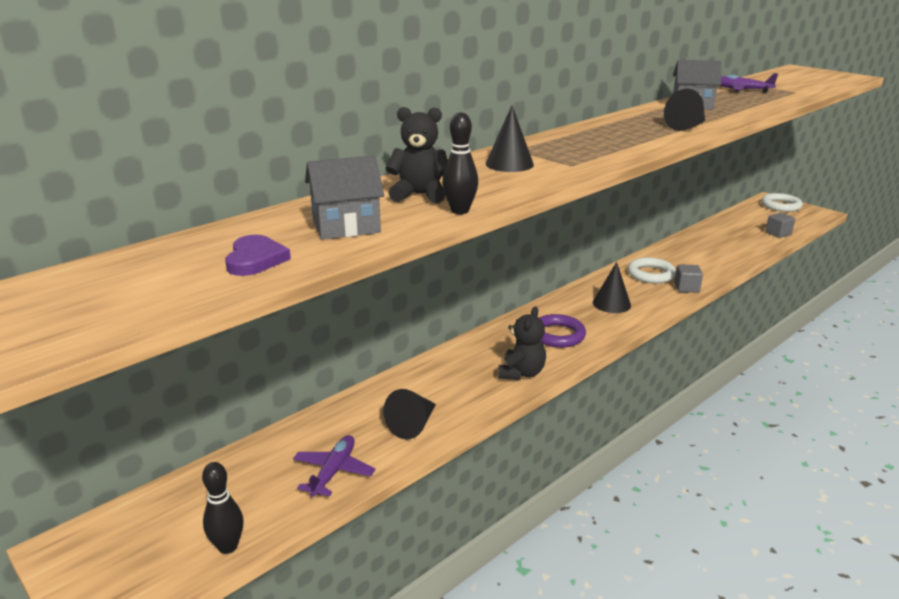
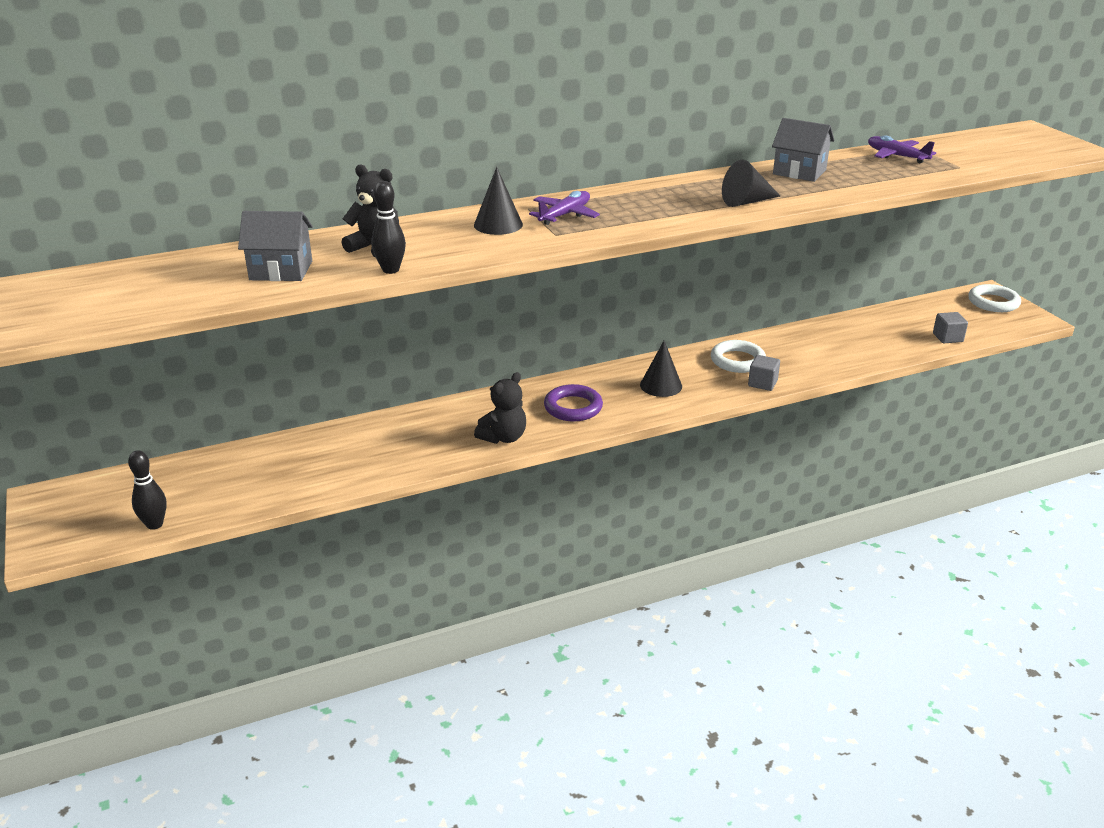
camera: 20 degrees right, 5 degrees up
purple heart [225,235,291,276] -> none
purple plane [293,435,375,497] -> purple plane moved to [529,191,600,225]
black cone [383,389,436,440] -> none

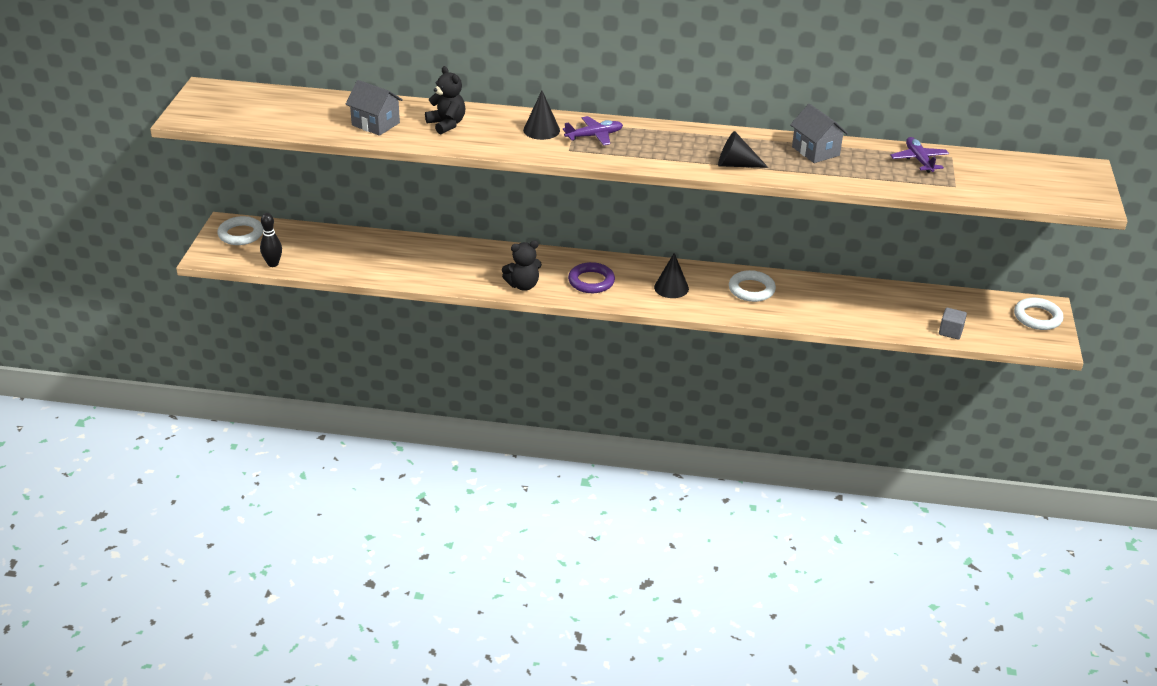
camera: 30 degrees right, 5 degrees up
black bowling pin [371,181,406,274] -> none
grey cube [748,355,780,391] -> none
none -> white ring [217,216,263,245]

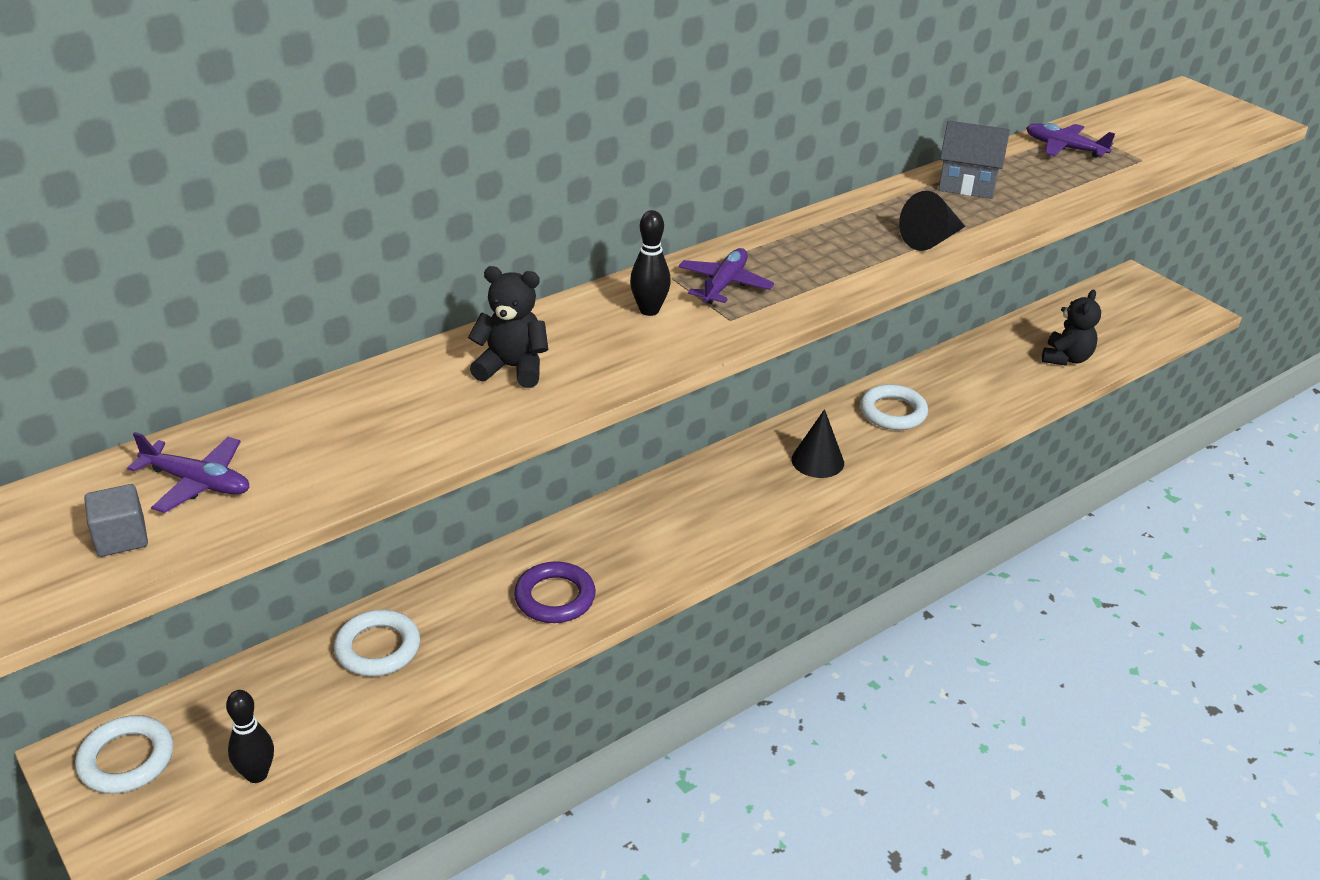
camera: 45 degrees left, 0 degrees up
grey house [346,80,403,136] -> none
black teddy bear [502,241,542,291] -> black teddy bear moved to [1042,289,1101,366]
black cone [523,91,560,140] -> black bowling pin [630,210,671,316]
purple ring [568,262,615,293] -> purple ring moved to [514,561,596,623]
grey cube [939,308,967,339] -> grey cube moved to [84,484,148,557]
white ring [1014,298,1063,330] -> white ring moved to [334,610,420,676]
none -> purple plane [127,432,249,513]

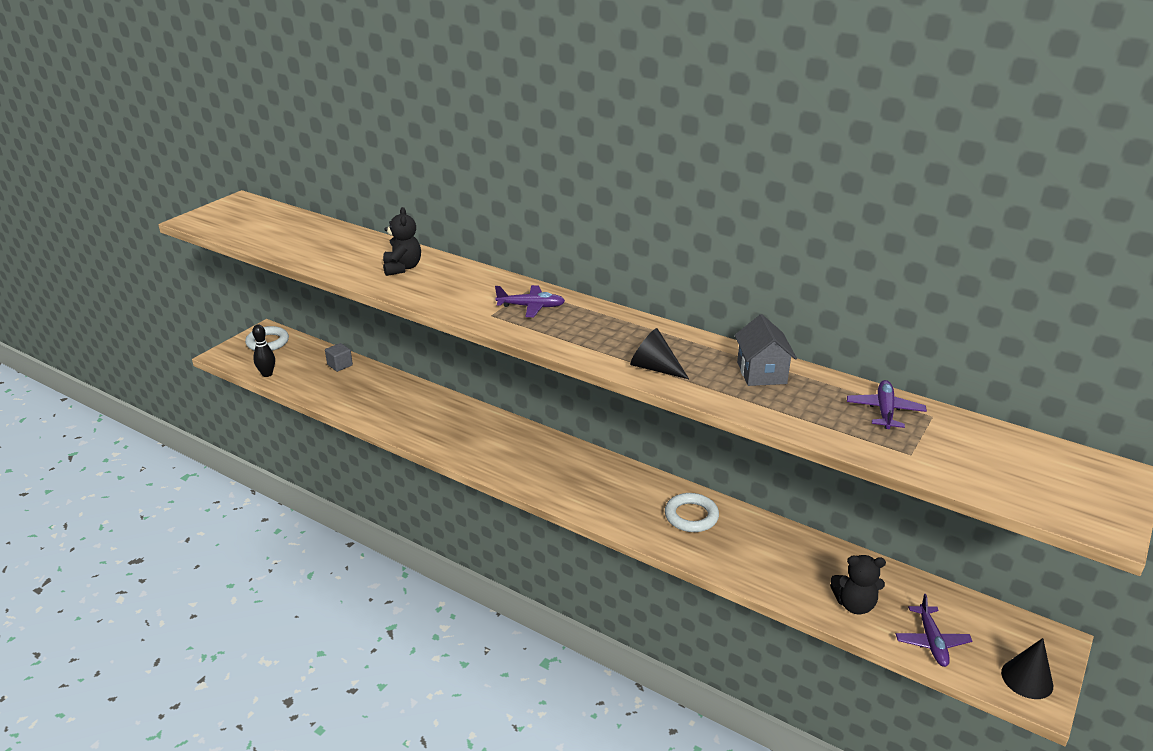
camera: 70 degrees right, 5 degrees down
grey cube [84,484,148,557] -> grey cube moved to [325,343,353,372]
purple plane [127,432,249,513] -> purple plane moved to [896,594,972,667]
white ring [334,610,420,676] -> none
purple ring [514,561,596,623] -> none
black bowling pin [630,210,671,316] -> none
black cone [792,409,844,478] -> black cone moved to [1001,638,1053,699]

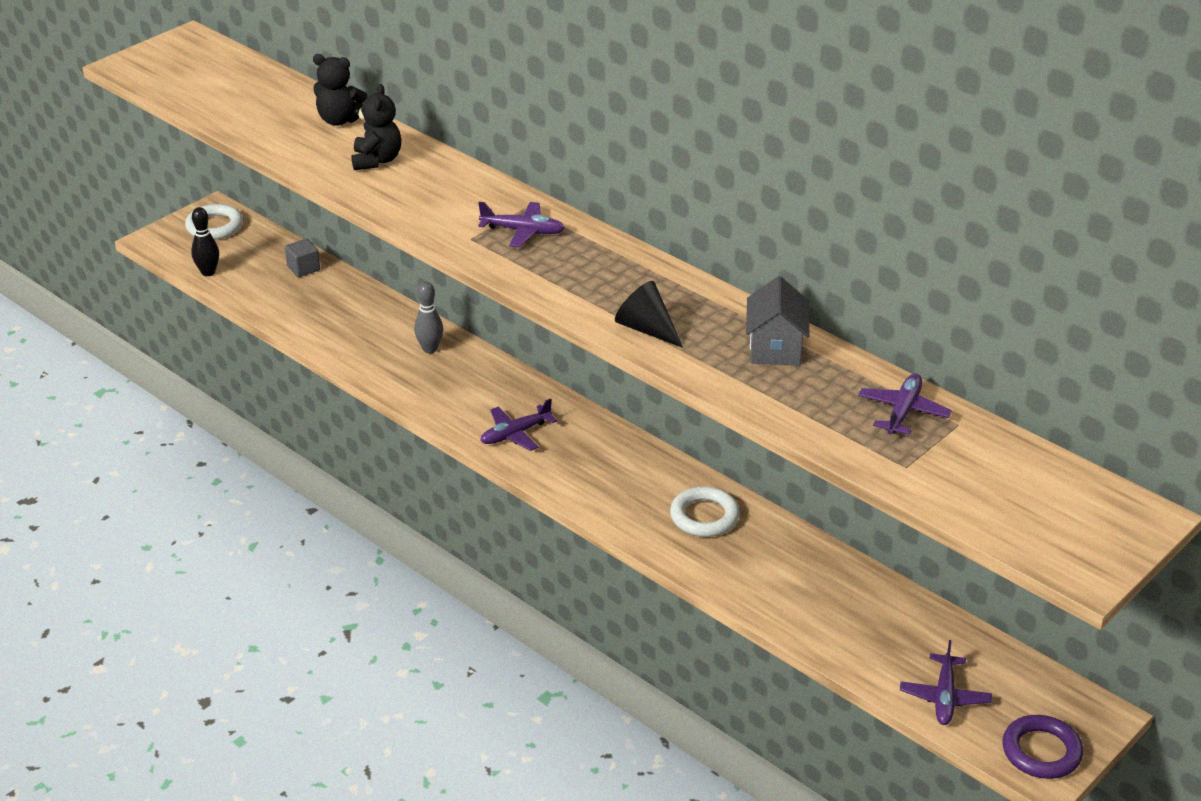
camera: 10 degrees right, 5 degrees up
black teddy bear [830,555,886,614] -> black teddy bear moved to [313,54,367,126]
black cone [1001,638,1053,699] -> purple ring [1003,715,1083,779]
none -> grey bowling pin [414,282,443,353]
none -> purple plane [480,398,557,451]

